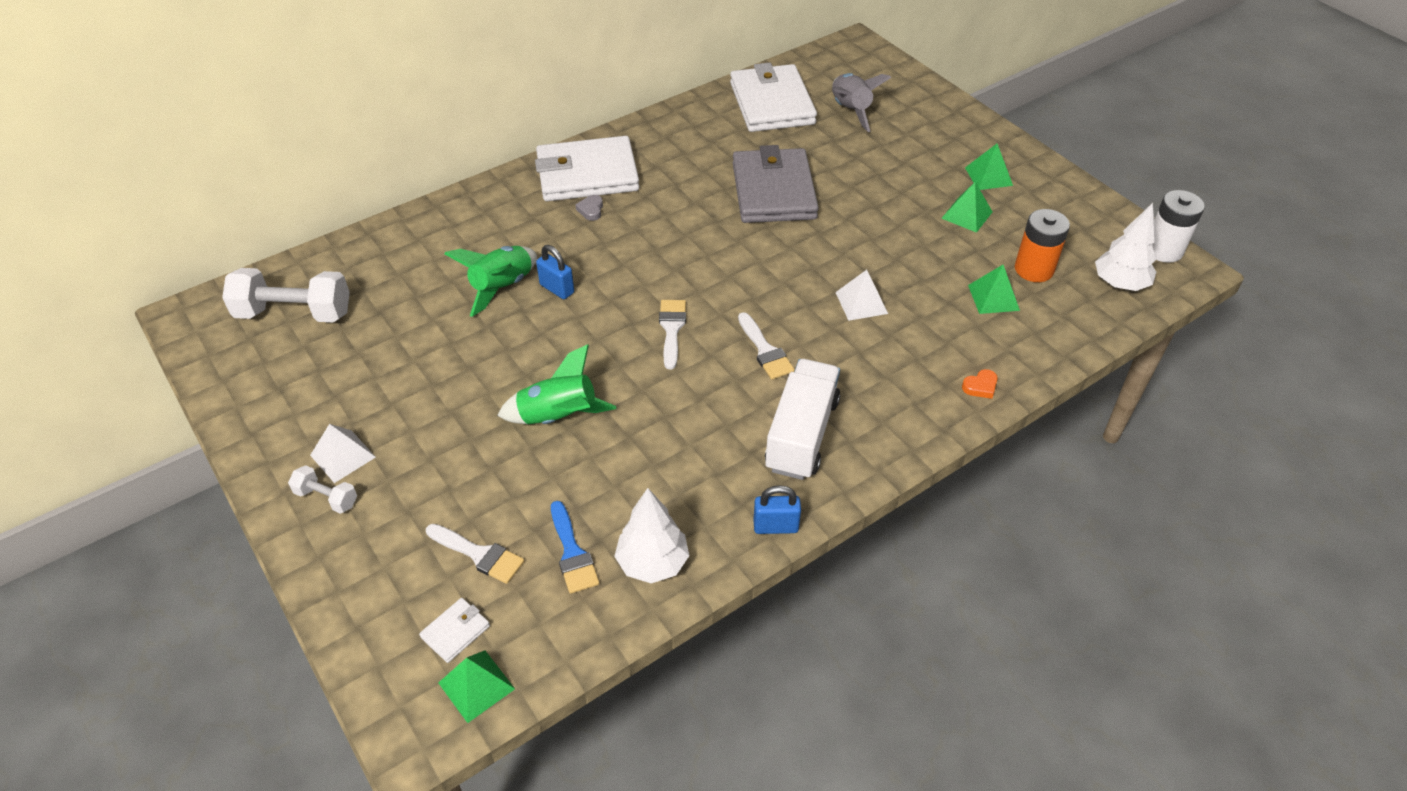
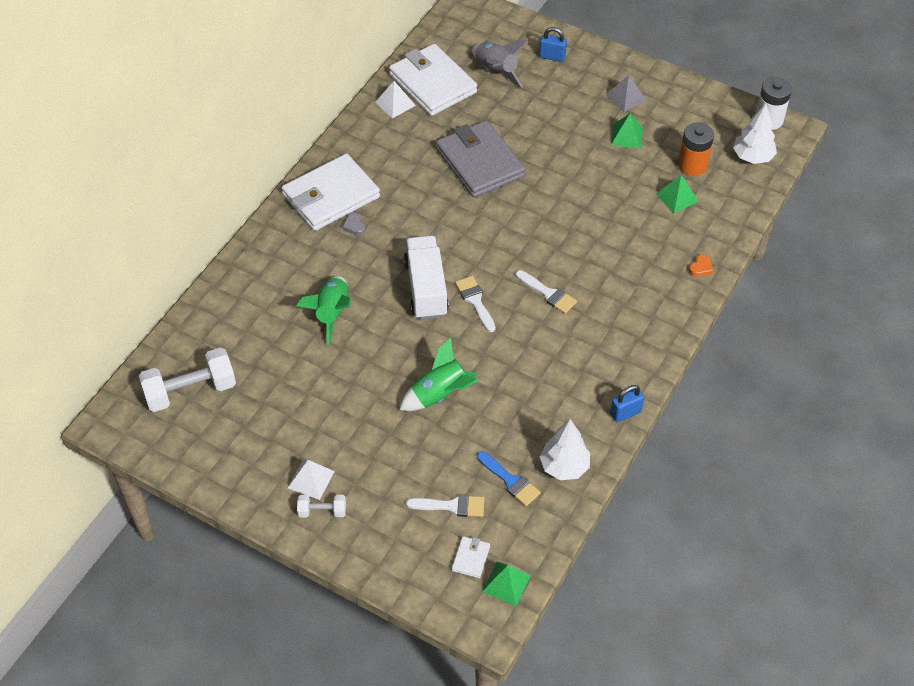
camera: 25 degrees left, 5 degrees up
blue padlock [536,245,574,299] -> blue padlock moved to [539,27,567,62]
white truck [765,359,840,480] -> white truck moved to [404,236,449,320]
white pyramid [835,270,888,321] -> white pyramid moved to [375,81,416,119]
green pyramid [965,144,1013,190] -> grey pyramid [605,75,646,112]

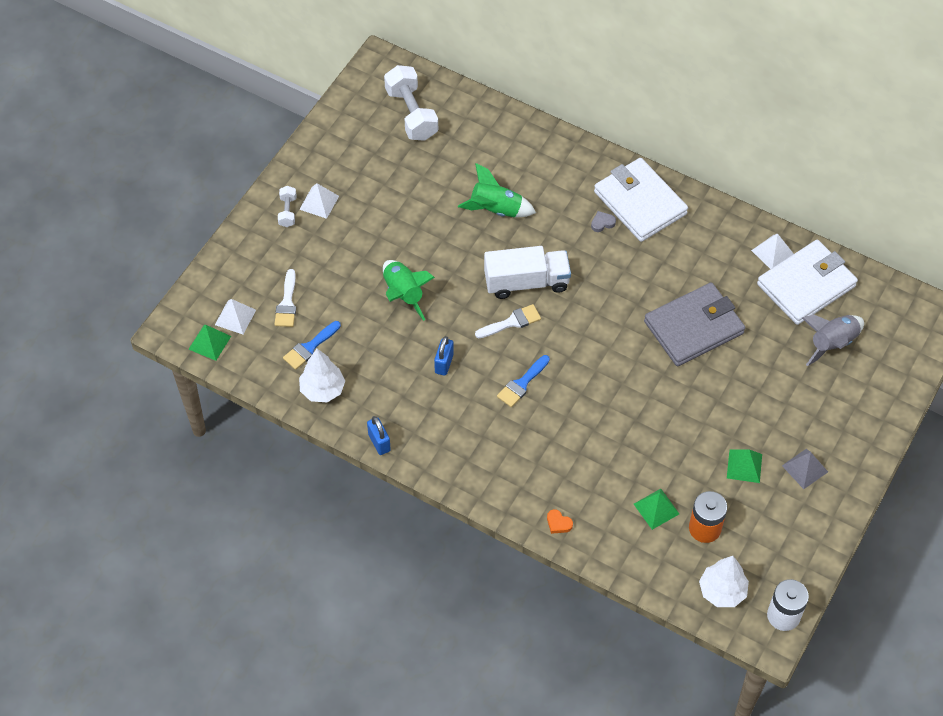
camera: 90 degrees right, 5 degrees up
white wallet [452,536,490,578] -> white pyramid [215,299,256,334]
white brush [516,270,577,314] -> blue brush [497,355,550,407]
blue padlock [539,27,567,62] -> blue padlock moved to [434,336,454,376]

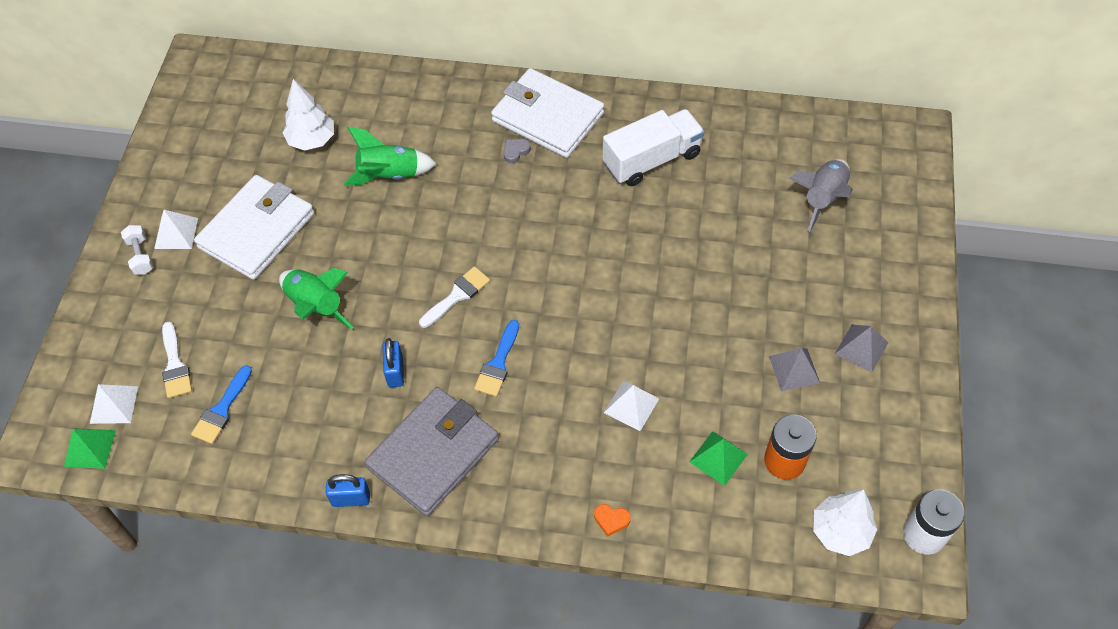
camera: 20 degrees left, 0 degrees up
white tree [299,349,345,402] -> white tree moved to [282,79,334,151]
blue padlock [367,416,391,455] -> blue padlock turned 45 degrees counterclockwise [326,474,370,507]
white dumbbell [384,65,438,141] -> none
white truck [484,246,571,299] -> white truck moved to [602,109,705,186]
grey wallet [644,282,745,366] -> grey wallet moved to [365,387,499,516]
green pyramid [727,449,762,483] -> grey pyramid [769,348,820,391]
white pyramid [751,234,794,269] -> white pyramid moved to [604,381,659,431]
white wallet [757,240,858,325] -> white wallet moved to [194,175,314,280]

